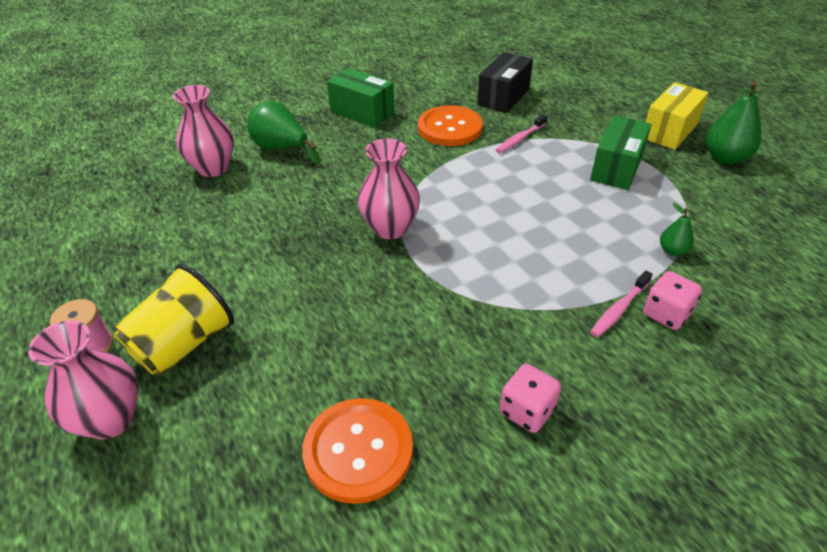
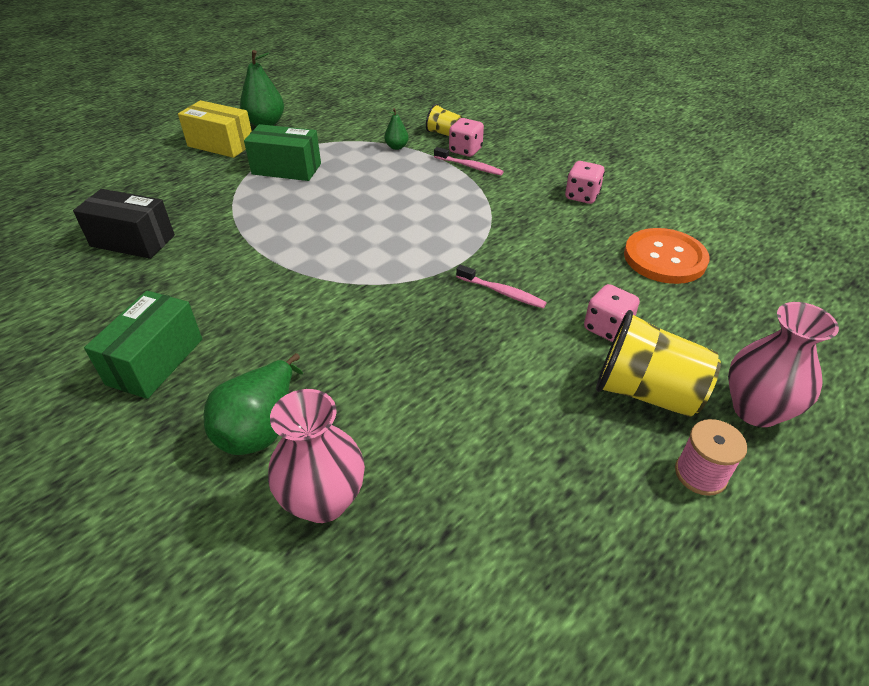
camera: 105 degrees left, 0 degrees up
pink vase [358,139,420,239] -> none
orange button [418,105,483,146] -> none
pink toothbrush [496,114,547,153] -> pink toothbrush moved to [456,265,547,308]
none -> yellow cup [426,104,462,136]
none -> pink dice [584,284,640,342]

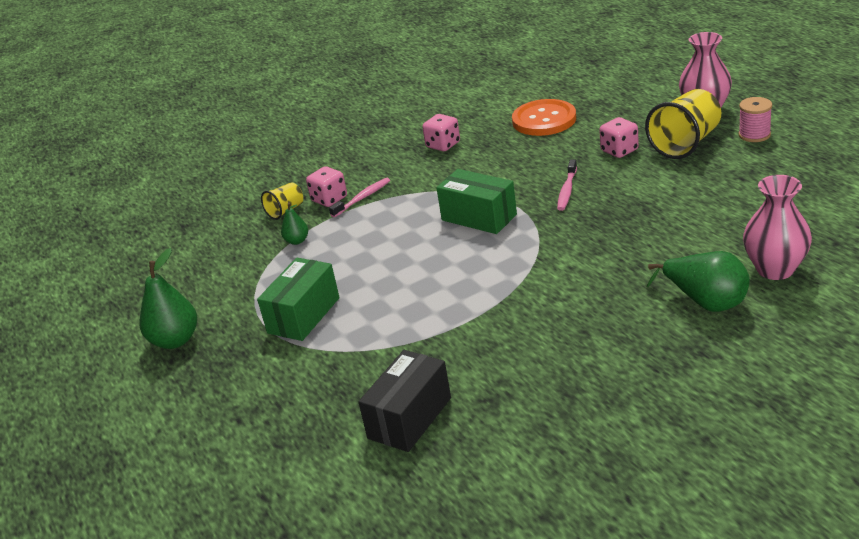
camera: 70 degrees left, 10 degrees down
green box [84,290,202,399] -> green box moved to [436,169,517,234]
yellow box [178,100,252,158] -> none
pink toothbrush [456,265,547,308] -> pink toothbrush turned 150 degrees clockwise [557,160,577,211]

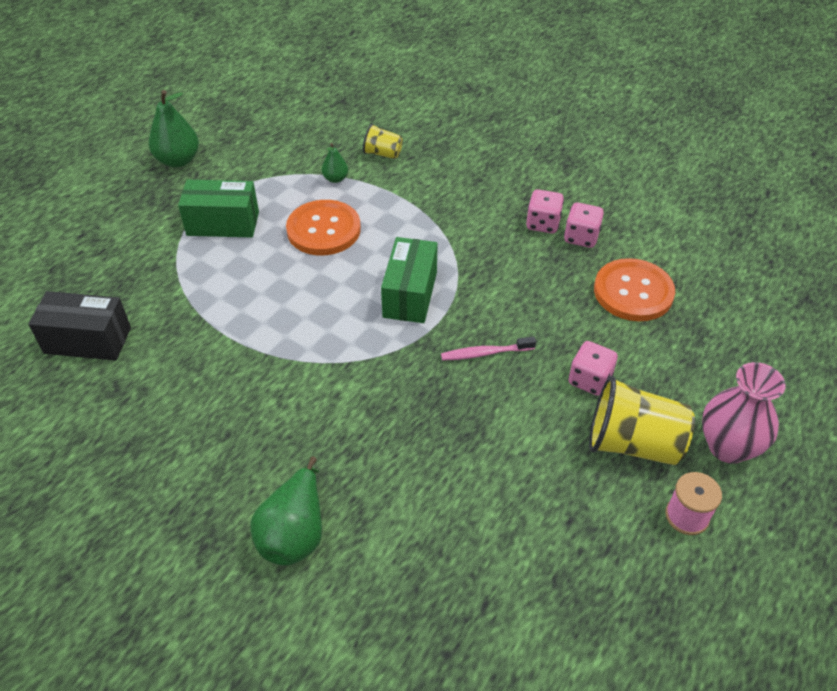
camera: 60 degrees right, 15 degrees up
pink dice [306,166,347,207] -> pink dice moved to [564,202,604,248]
pink toothbrush [329,178,390,218] -> none
pink vase [743,175,812,280] -> none
none -> orange button [286,200,361,255]

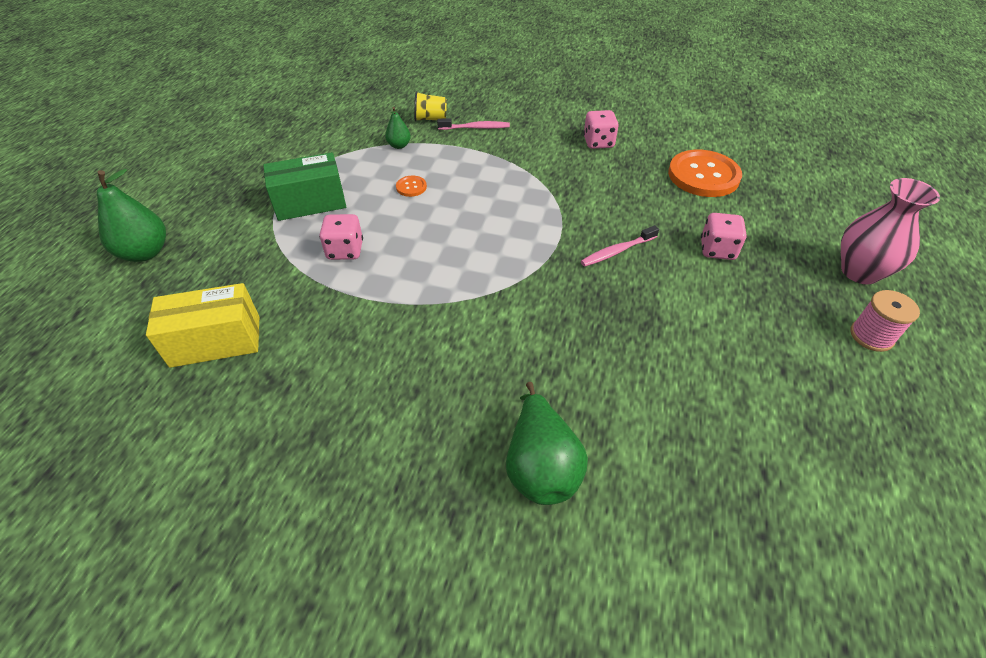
camera: 20 degrees left, 0 degrees up
black box [28,291,131,360] -> yellow box [146,283,259,368]
green pear [149,90,199,168] -> green pear moved to [97,169,166,262]
orange button [286,200,361,255] -> orange button [396,175,427,197], size x0.43
green box [381,237,438,323] -> none
pink dice [564,202,604,248] -> pink dice moved to [319,214,363,260]
yellow cup [589,376,695,465] -> none
none -> pink toothbrush [437,118,510,130]

